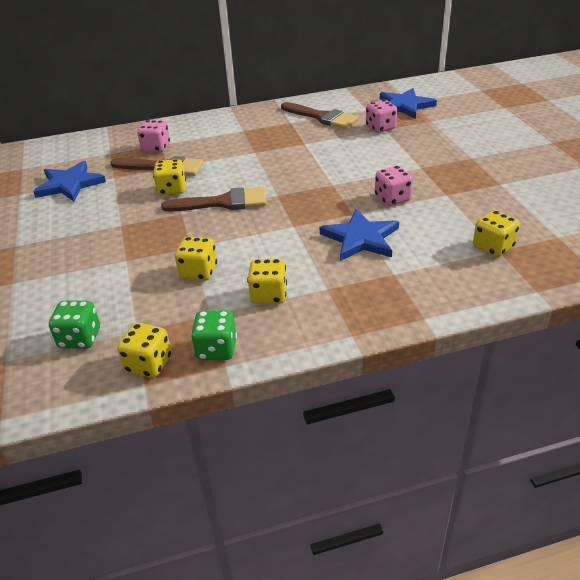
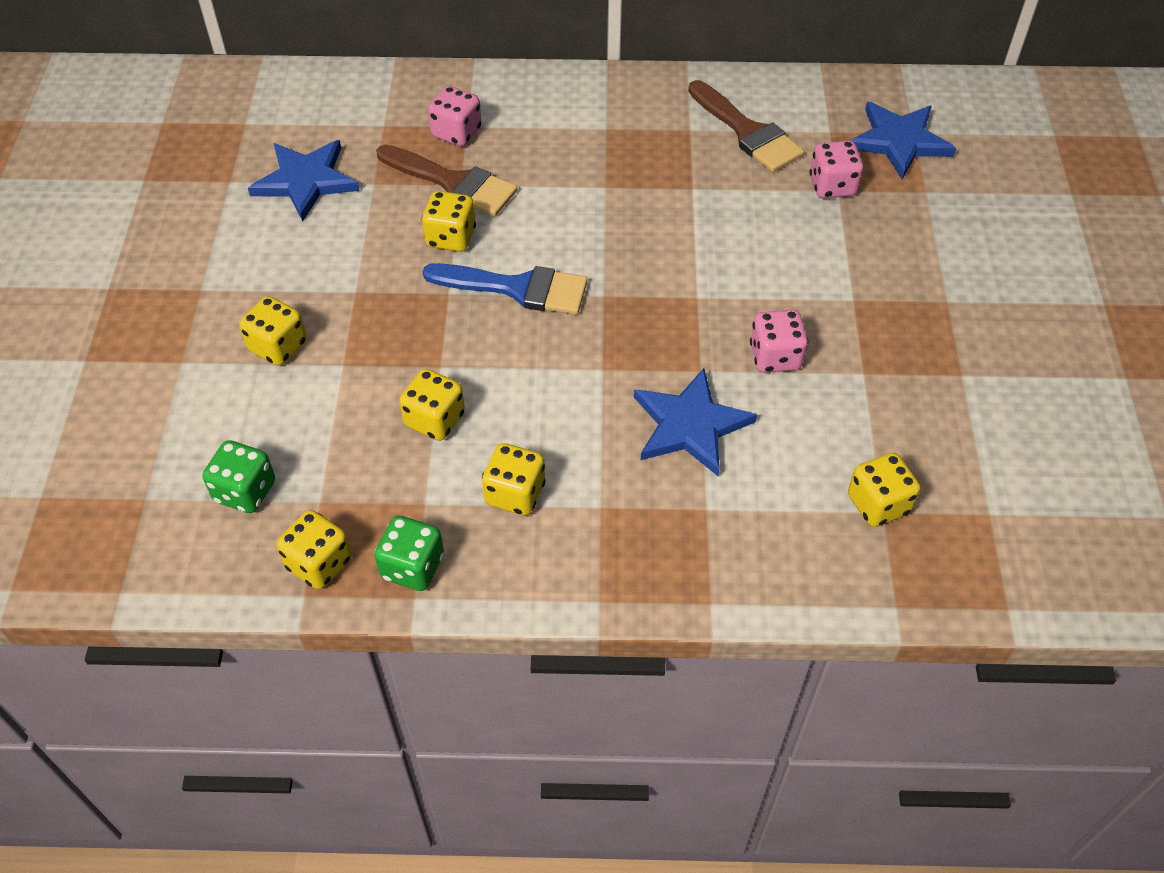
camera: 15 degrees right, 15 degrees up
brown brush [161,187,267,211] -> blue brush [423,263,588,315]
none -> yellow dice [239,296,307,366]

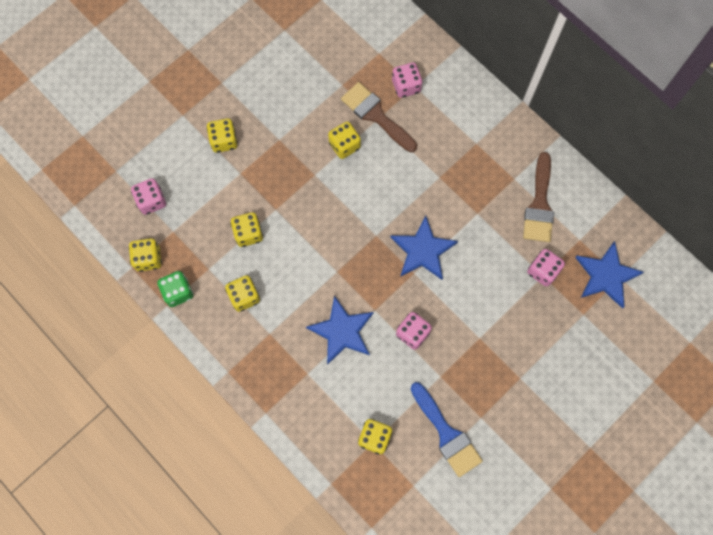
camera: 45 degrees right, 20 degrees up
green dice [203,440,275,513] -> pink dice [131,178,166,215]
blue star [248,140,360,221] -> blue star moved to [390,216,458,280]
brown brush [376,144,517,216] -> brown brush turned 150 degrees clockwise [341,82,417,152]
blue brush [423,263,588,315] -> blue brush moved to [411,382,483,477]

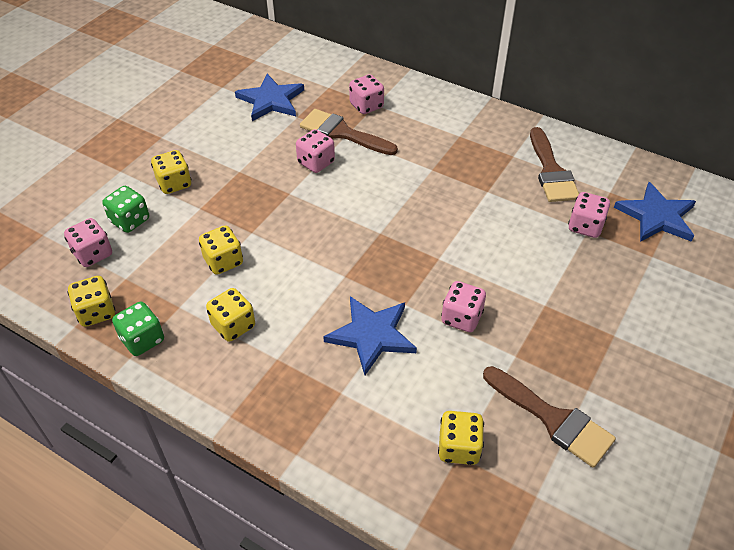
camera: 15 degrees left, 25 degrees down
yellow dice [328,122,361,159] -> pink dice [296,129,335,173]
blue star [390,216,458,280] -> blue star moved to [235,74,304,121]
blue brush [411,382,483,477] -> brown brush [483,366,616,468]
none -> green dice [102,186,149,233]

